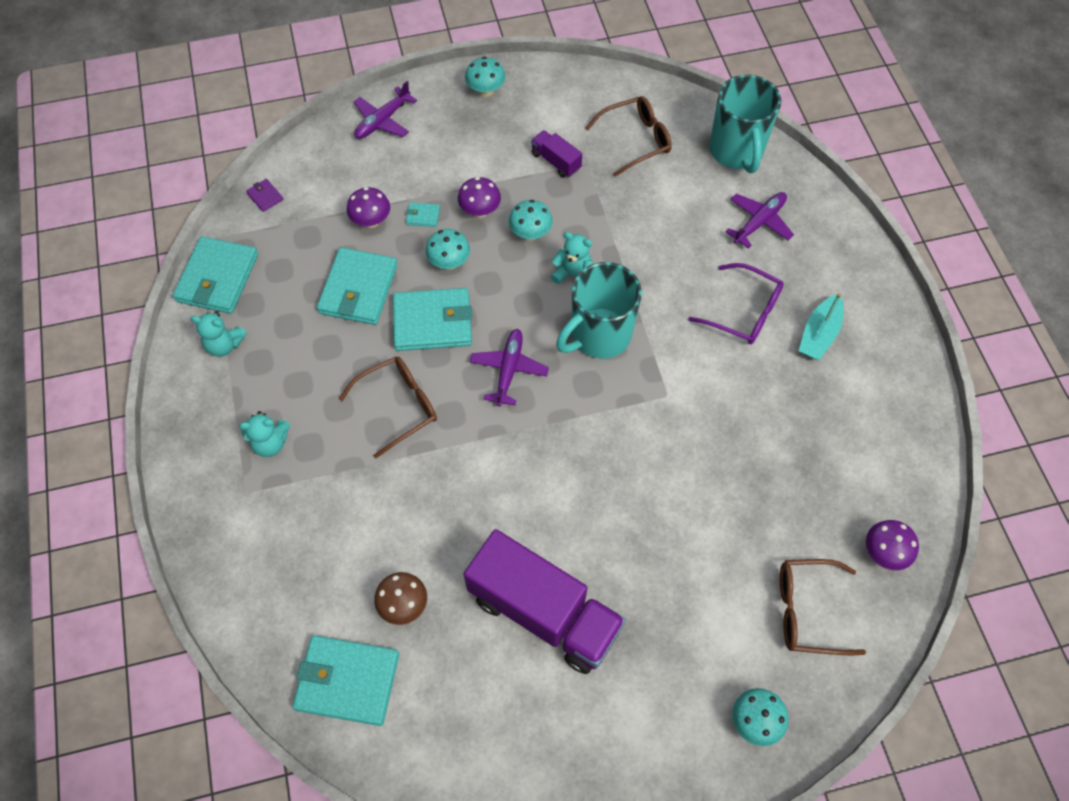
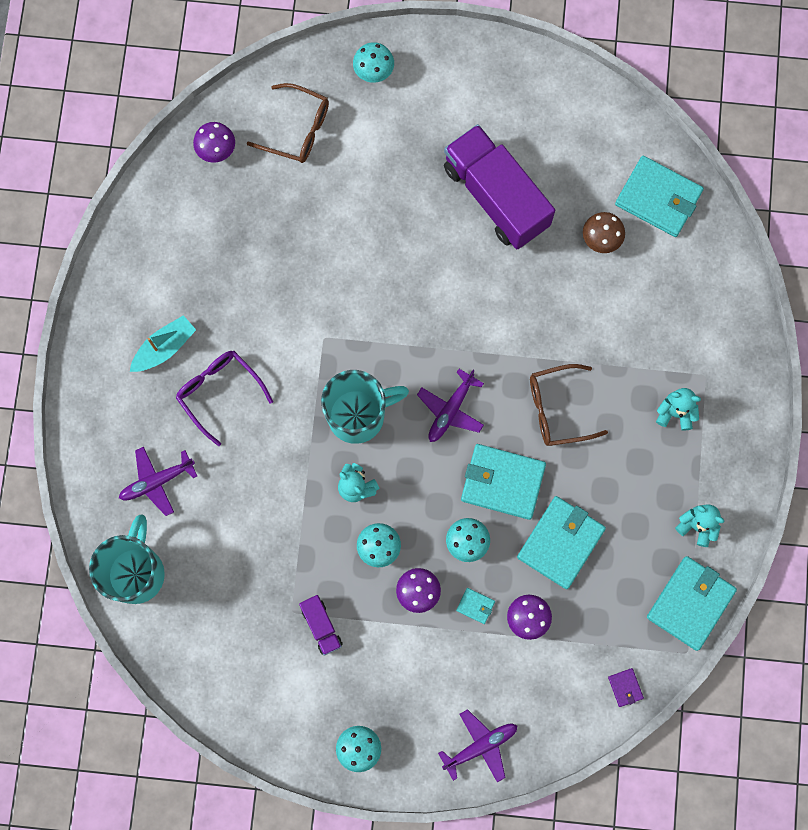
camera: 160 degrees left, 15 degrees up
brown glasses [586,96,672,177] -> none

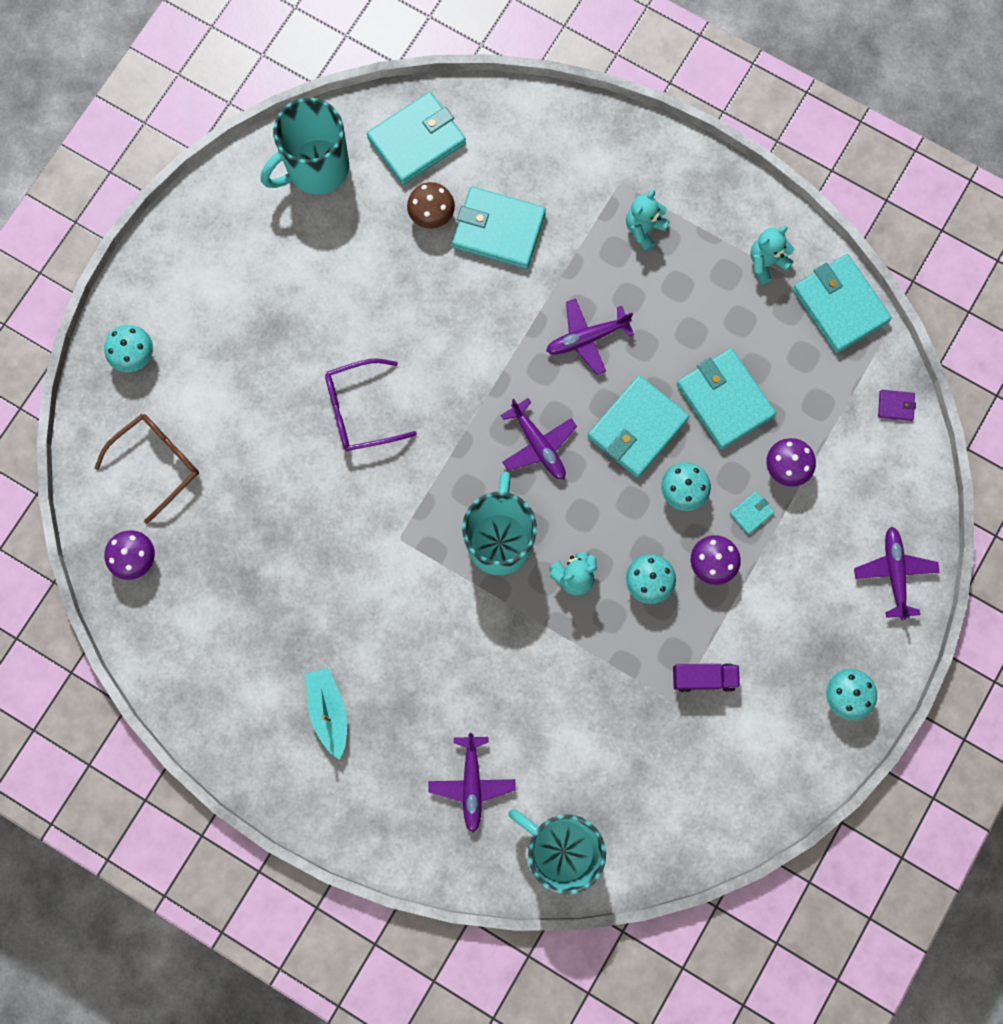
camera: 65 degrees left, 0 degrees up
purple glasses [176,351,273,446] -> purple glasses moved to [325,358,417,451]
purple truck [444,124,555,250] -> none
brown glasses [530,364,608,446] -> purple plane [546,298,634,375]
none -> turquoise mug [261,98,349,195]
none -> turquoise wallet [452,187,546,269]

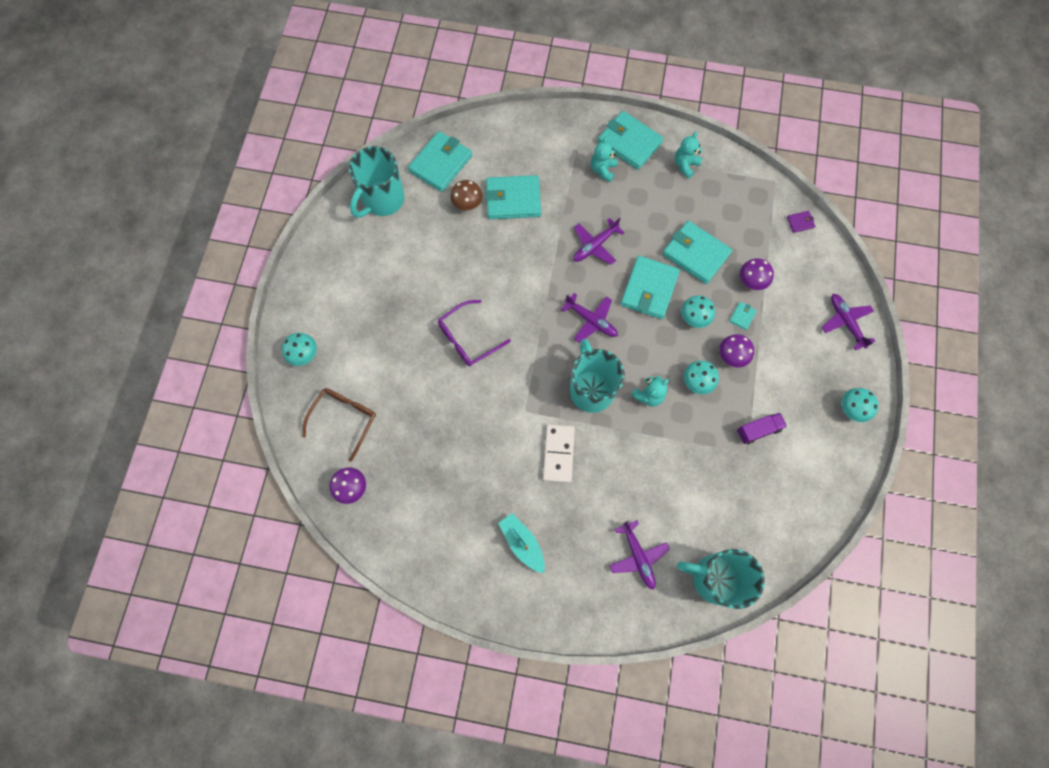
camera: 20 degrees left, 5 degrees down
turquoise wallet [793,254,892,353] -> turquoise wallet moved to [598,111,664,170]
none -> white domino [543,424,575,483]

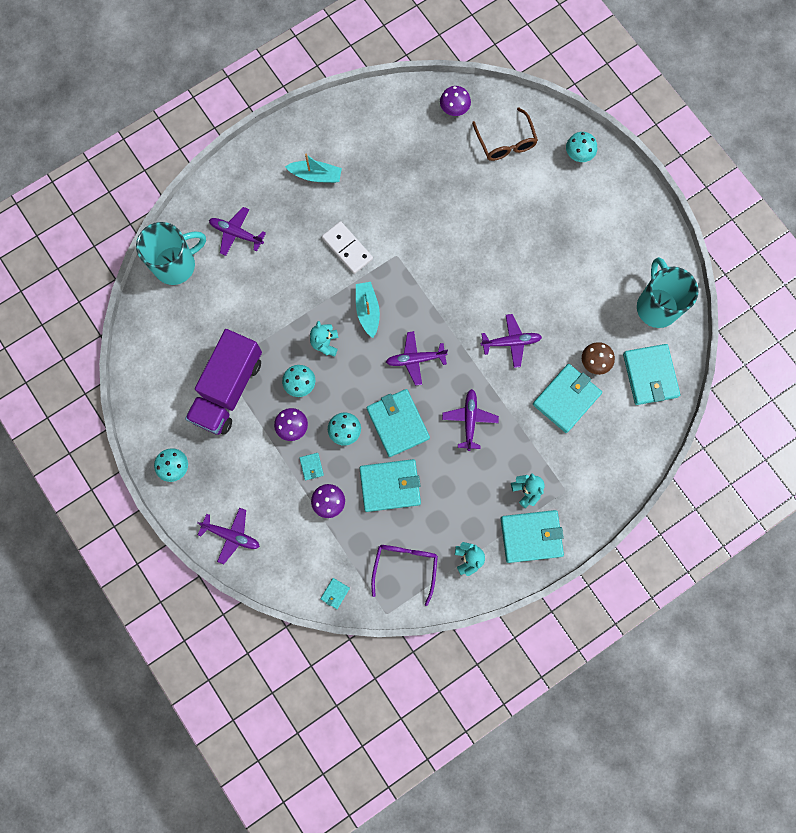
camera: 135 degrees right, 5 degrees up
purple glasses [438,300,511,366] -> purple glasses moved to [371,545,438,606]
turquoise mug [570,339,625,413] -> turquoise boat [356,282,380,338]
purple truck [737,413,787,444] -> purple truck [185,329,262,435], size x2.27
purple wallet [787,211,815,233] -> turquoise wallet [320,578,350,609]
none -> purple plane [481,314,542,368]

